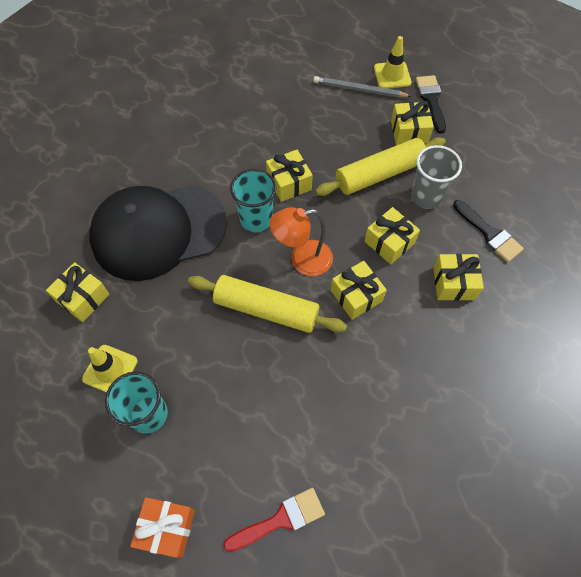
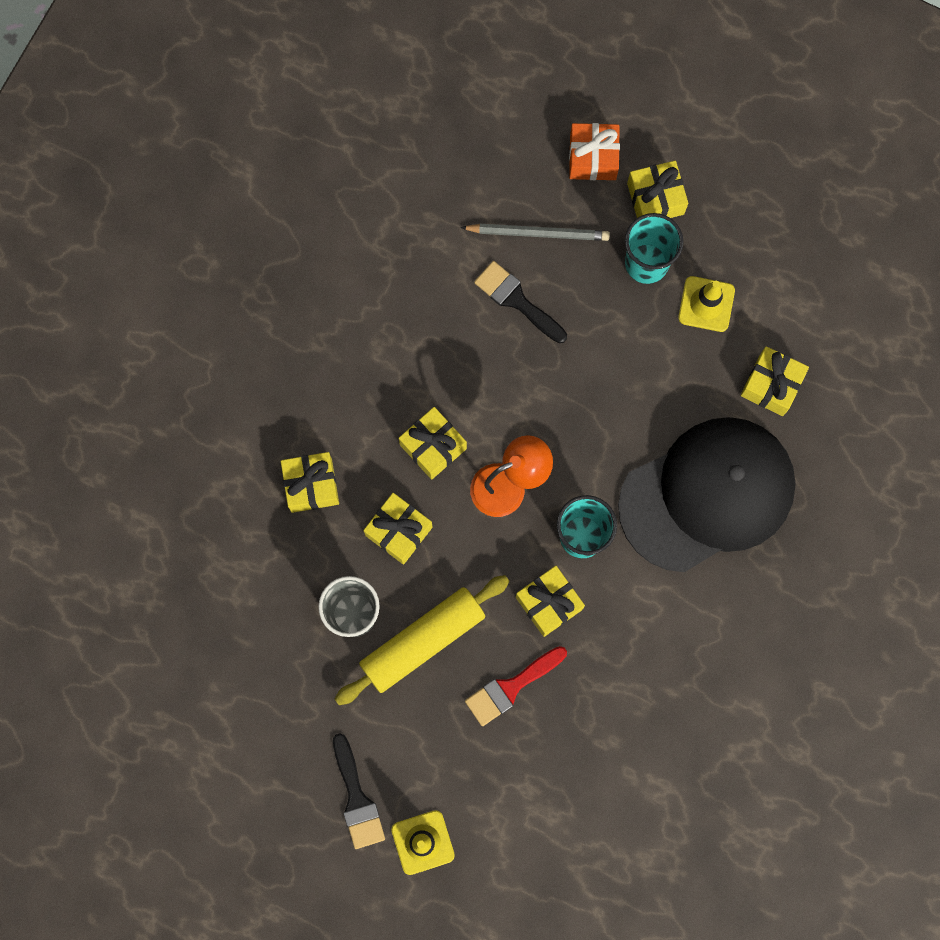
camera: 170 degrees right, 15 degrees up
yellow rolling pin [188,275,347,333] -> none
red brush [223,488,325,552] -> red brush moved to [465,646,567,726]
grey pencil [313,76,412,98] -> grey pencil moved to [460,224,610,241]
yellow gift [391,101,434,145] -> yellow gift moved to [627,161,688,218]
black brush [453,200,524,262] -> black brush moved to [474,261,567,343]

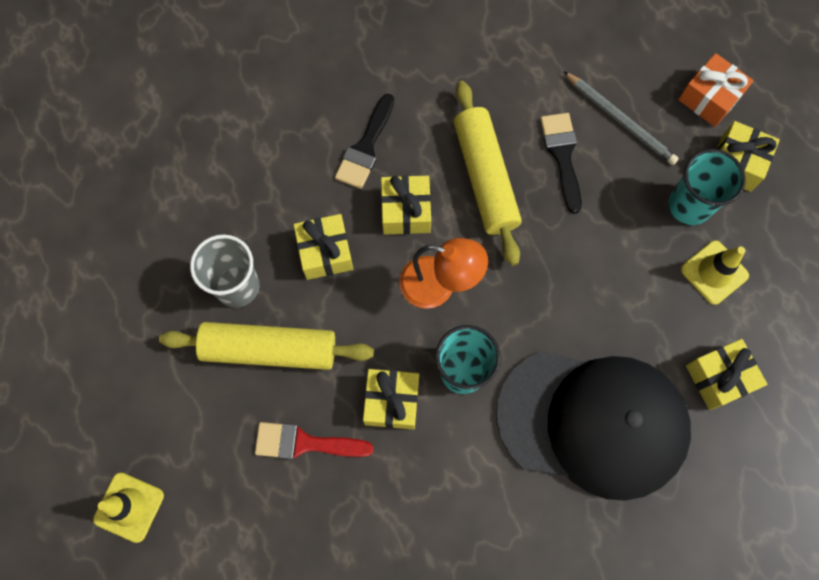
camera: 40 degrees right, 5 degrees down
yellow gift [281,452,339,513] -> none
black brush [333,733,385,849] -> black brush moved to [335,94,394,189]
none -> yellow rolling pin [454,81,522,266]

